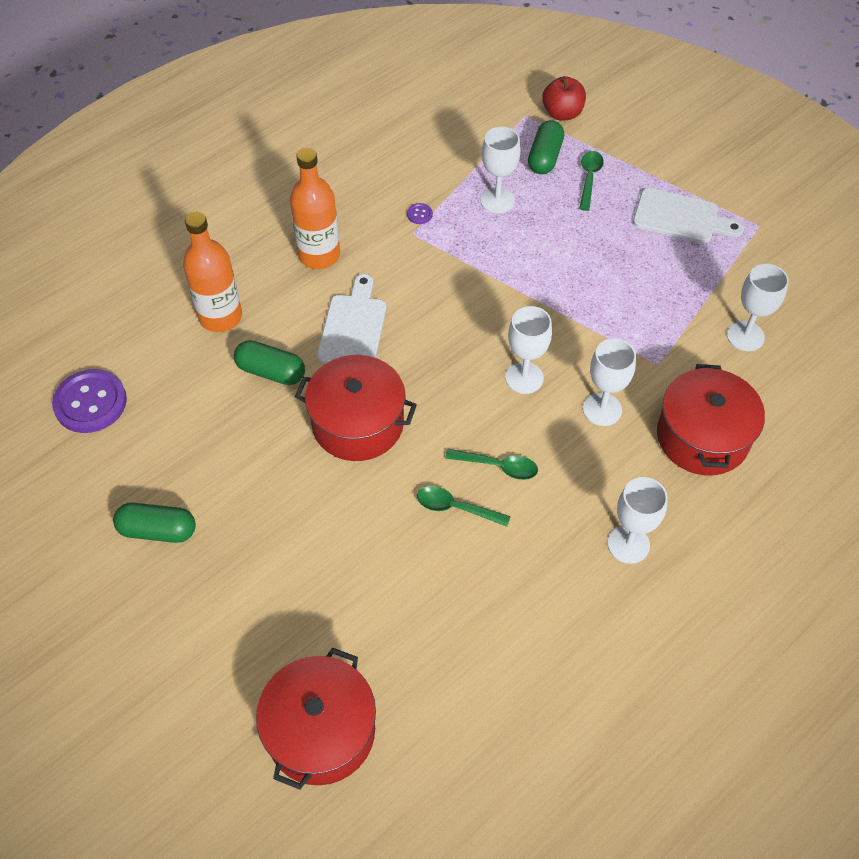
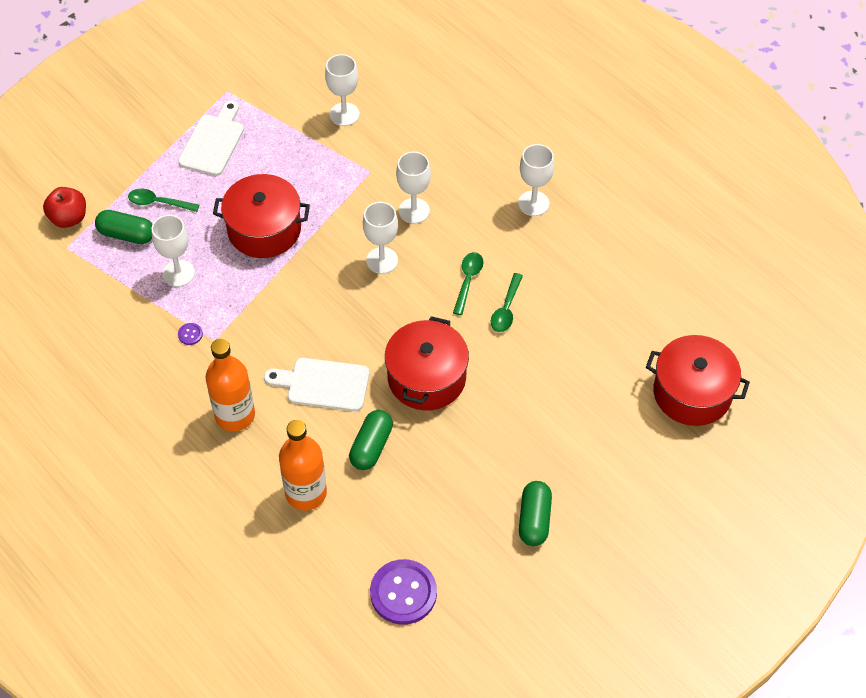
camera: 90 degrees left, 0 degrees up
red pot [657,364,765,475] -> red pot moved to [213,174,310,258]

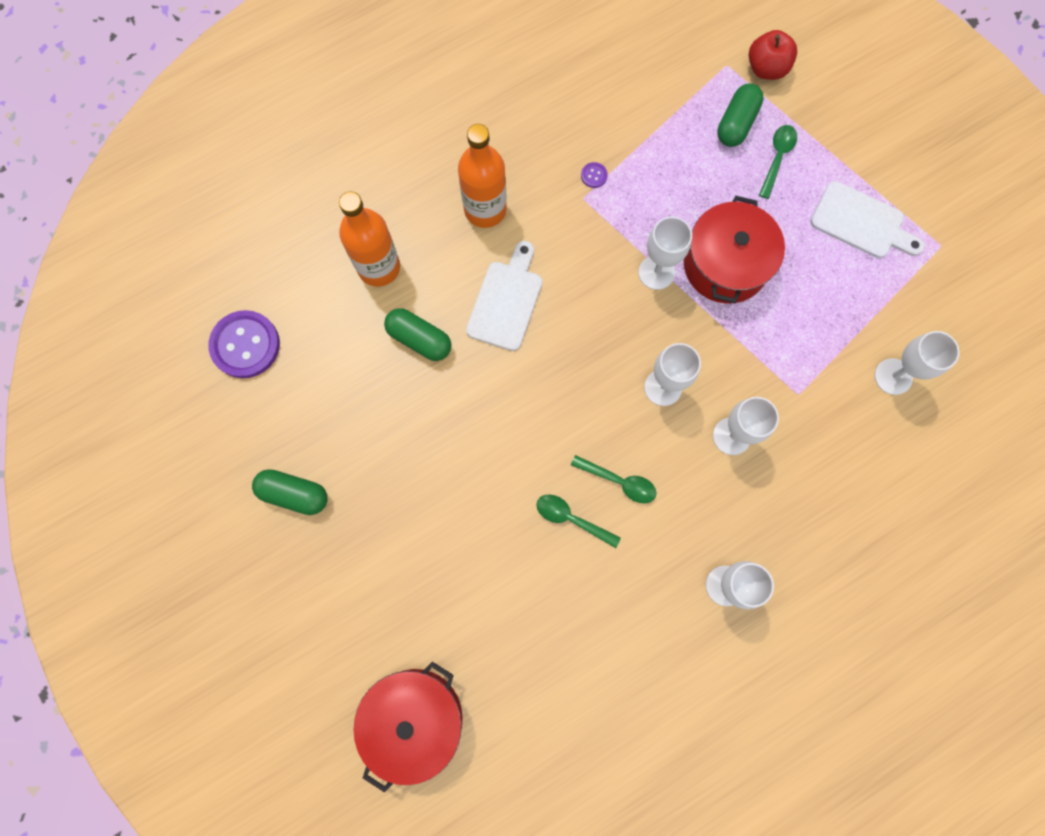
camera: 100 degrees right, 20 degrees up
white goblet [152,215,195,287] -> white goblet moved to [638,216,692,290]
red pot [385,316,469,410] -> none

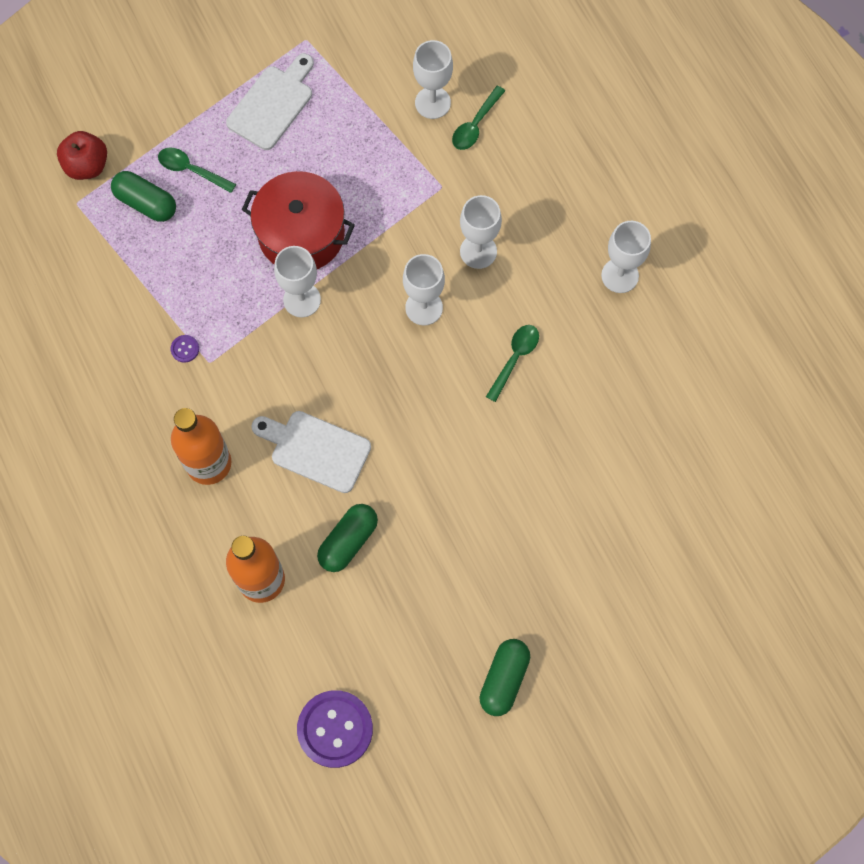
camera: 85 degrees left, 5 degrees down
red pot [354,662,463,792] -> none
green spoon [536,494,621,548] -> green spoon moved to [452,86,505,150]

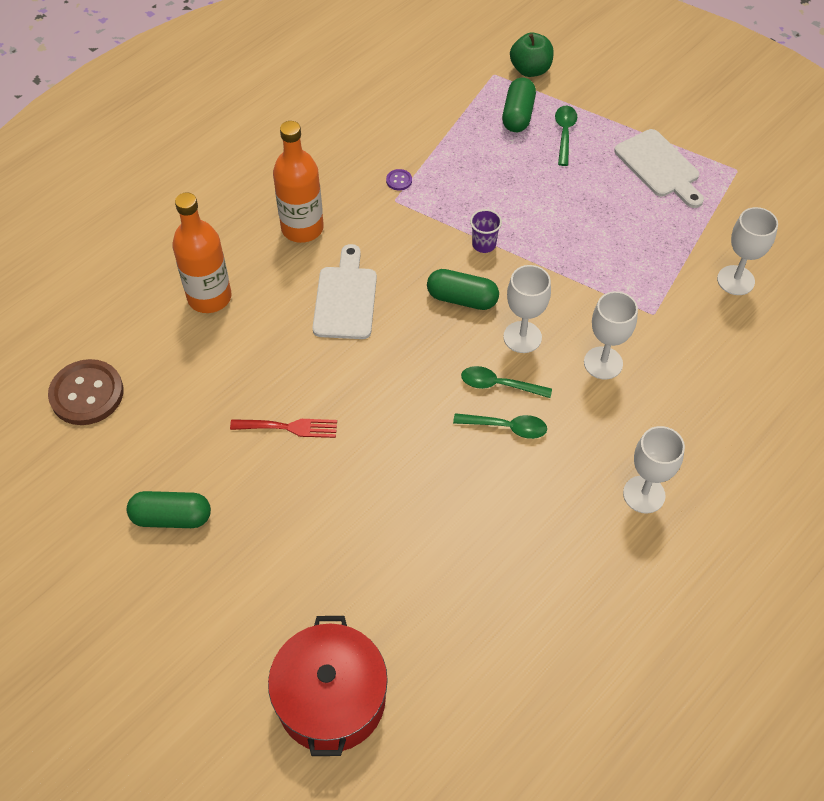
camera: 70 degrees right, 15 degrees down
red apple [57,131,107,180] -> green apple [510,33,554,77]
white cutting board [226,54,314,150] -> white cutting board turned 45 degrees clockwise [614,129,704,208]
red pot [242,171,355,269] -> red pot moved to [268,616,388,756]
white goblet [274,246,321,317] -> purple cup [470,209,502,253]
purple button [297,690,373,768] -> brown button [48,359,124,425]
green capsule [317,504,378,572] -> green capsule moved to [427,269,499,310]
green spoon [452,86,505,150] -> green spoon moved to [461,366,552,398]
none -> red fork [230,419,337,438]

